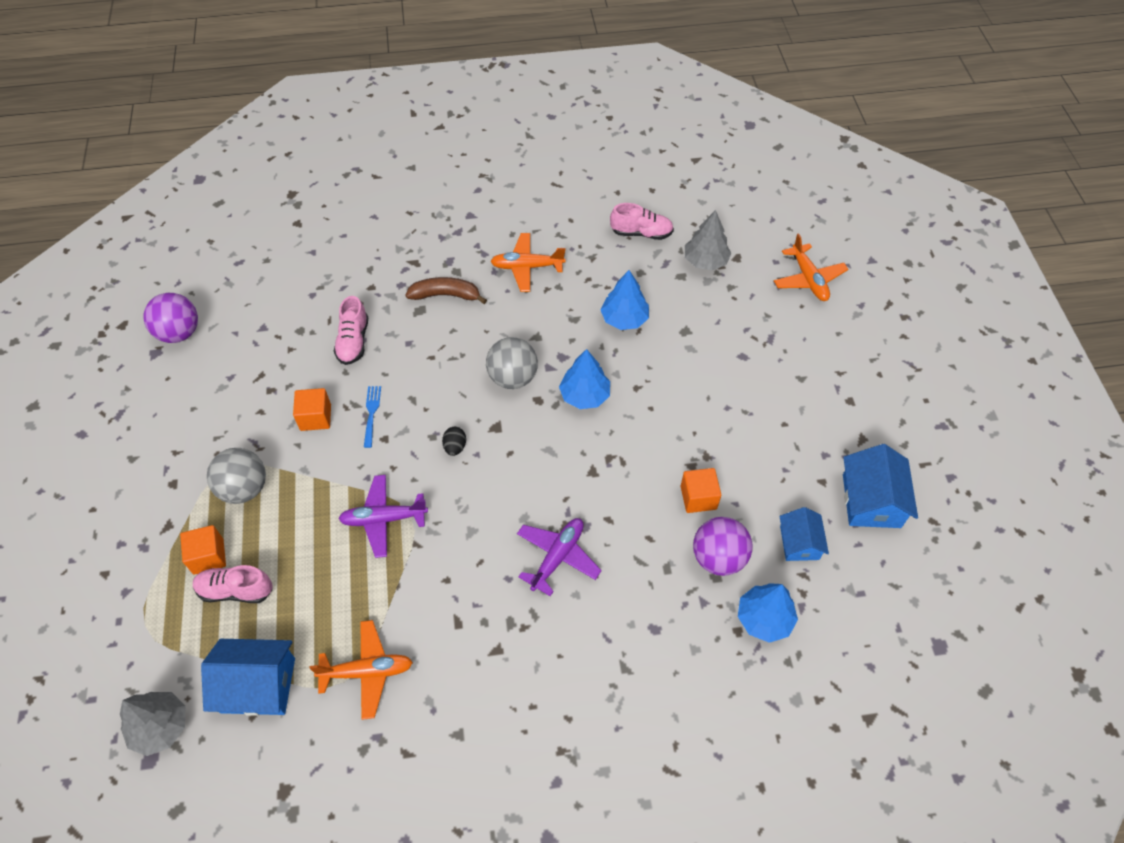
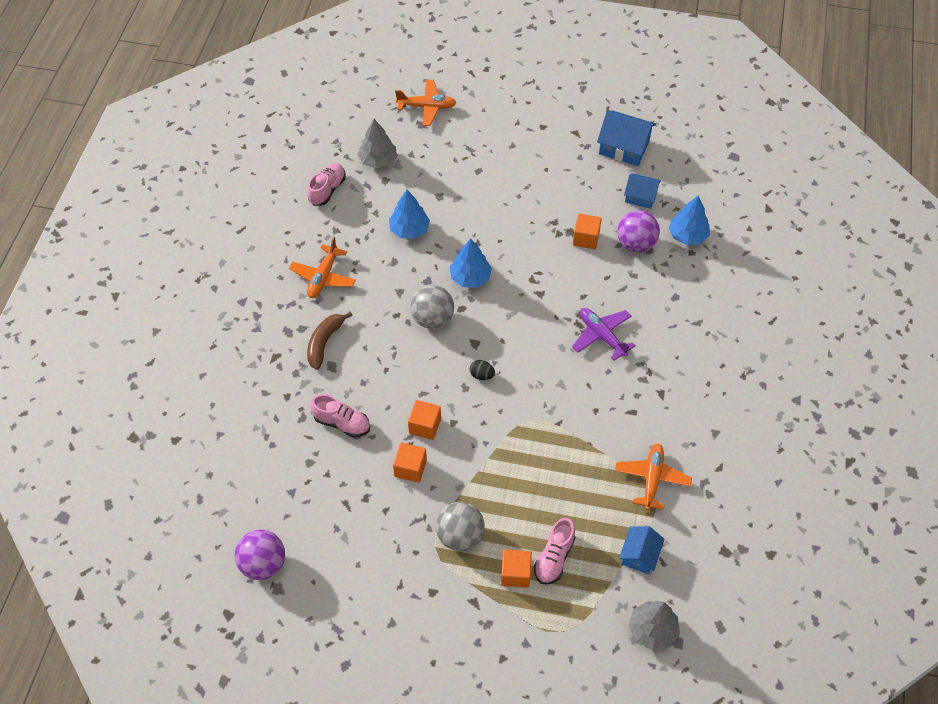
camera: 70 degrees left, 0 degrees up
blue house [201,639,295,716] -> blue house [619,526,665,574], size x0.64
purple plane [339,475,428,558] -> none
blue fork [364,386,381,448] -> orange cube [408,400,441,440]

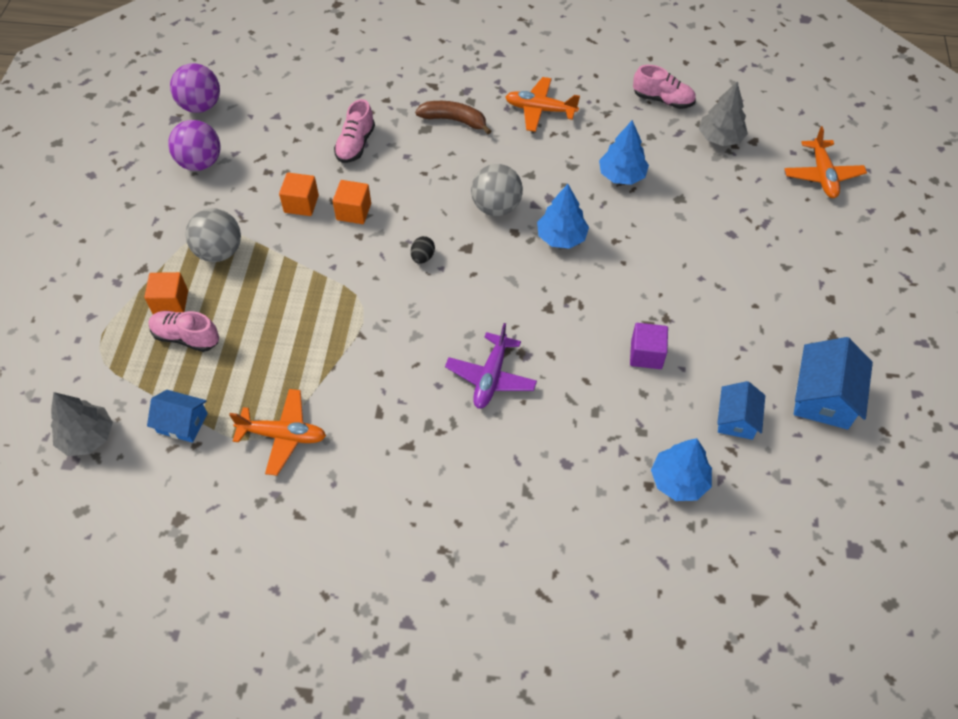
camera: 85 degrees right, 0 degrees up
purple plane [572,308,636,361] -> purple plane turned 150 degrees clockwise [445,323,537,409]
orange cube [573,214,602,249] -> purple cube [630,323,668,369]
purple ball [617,210,660,252] -> purple ball moved to [168,120,220,171]

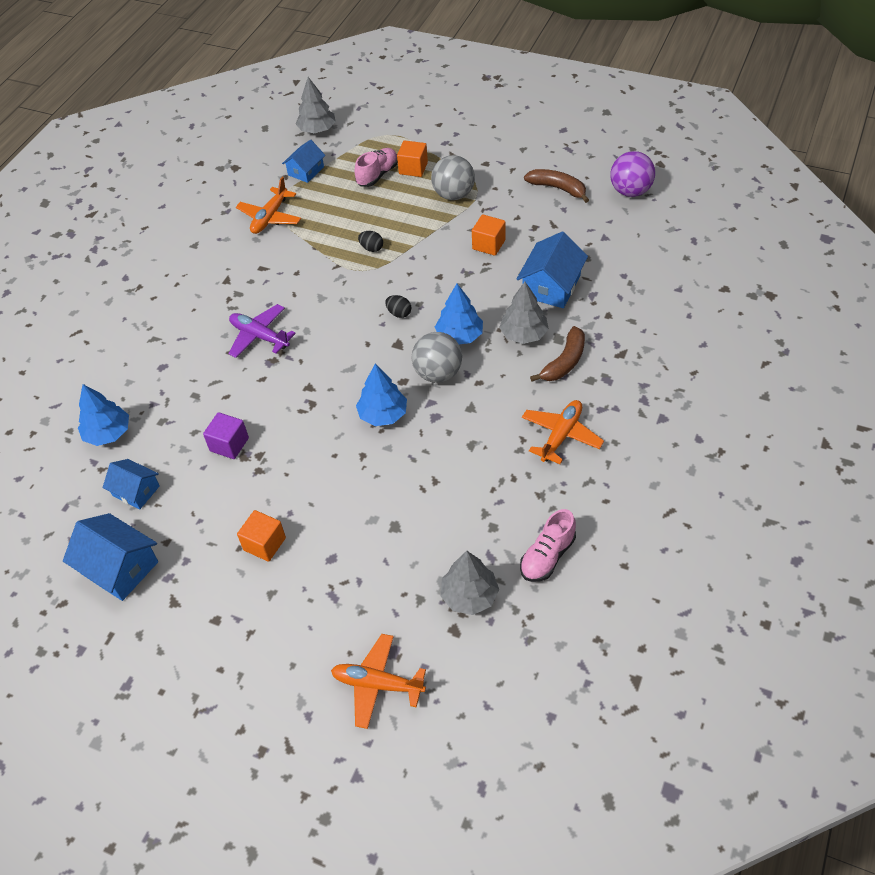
camera: 110 degrees right, 5 degrees down
purple ball [168,120,220,171] -> brown banana [524,169,589,203]
orange cube [333,180,371,224] -> orange cube moved to [237,510,286,562]
pink shoe [334,99,375,163] -> blue house [517,231,588,308]
blue tree [599,120,649,185] -> blue tree moved to [435,284,483,344]
none -> black egg [358,231,383,252]
none -> grey tree [499,282,549,344]

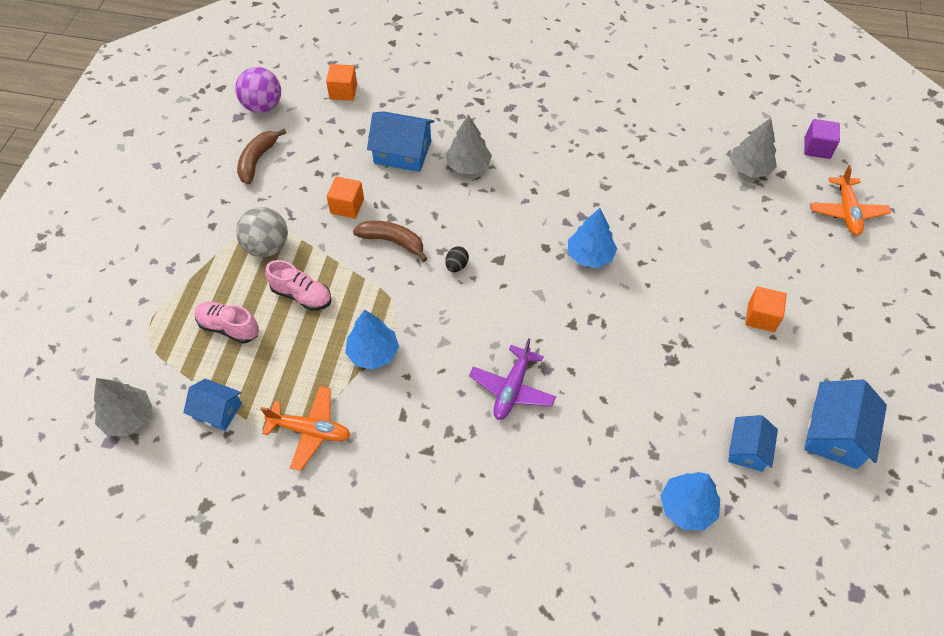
camera: 105 degrees left, 5 degrees up
purple cube [203,412,249,459] -> purple cube moved to [804,119,840,159]
black egg [358,231,383,252] -> none
orange cube [397,140,428,177] -> orange cube moved to [326,64,357,101]
grey ball [412,332,462,383] -> none
blue tree [435,284,483,344] -> blue tree moved to [345,310,399,370]
pink shoe [520,509,576,582] -> pink shoe moved to [265,260,331,311]
orange plane [522,400,604,464] -> none
brown banana [530,326,585,382] -> brown banana moved to [353,221,427,262]

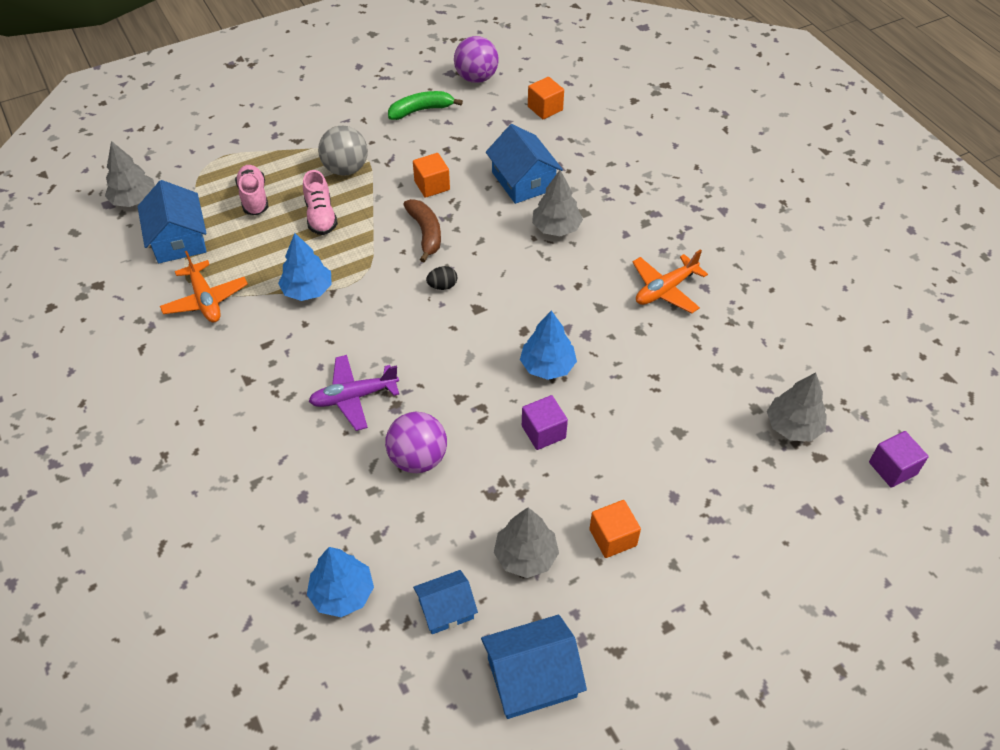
camera: 50 degrees right, 5 degrees down
blue house [183,379,242,431] -> blue house [138,180,207,263], size x1.57
brown banana [237,129,286,184] -> green banana [388,91,463,120]
orange plane [810,165,891,236] -> orange plane moved to [632,249,708,313]
none -> purple ball [385,412,447,473]
none -> grey tree [494,507,559,578]
none -> purple cube [522,395,568,450]

